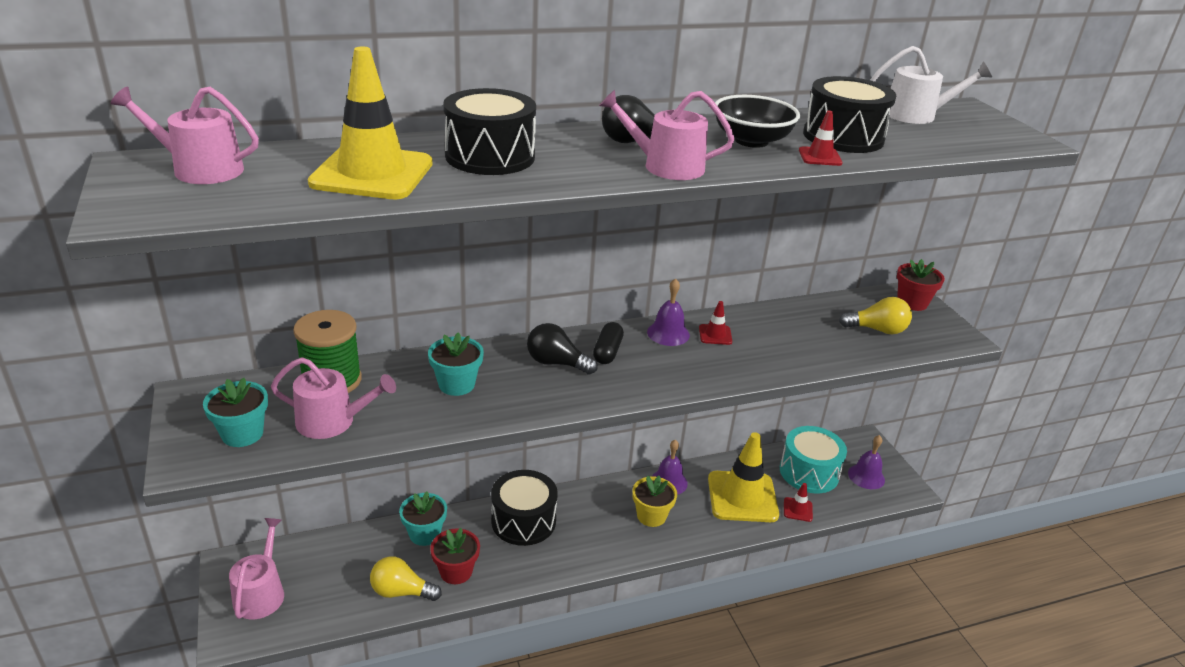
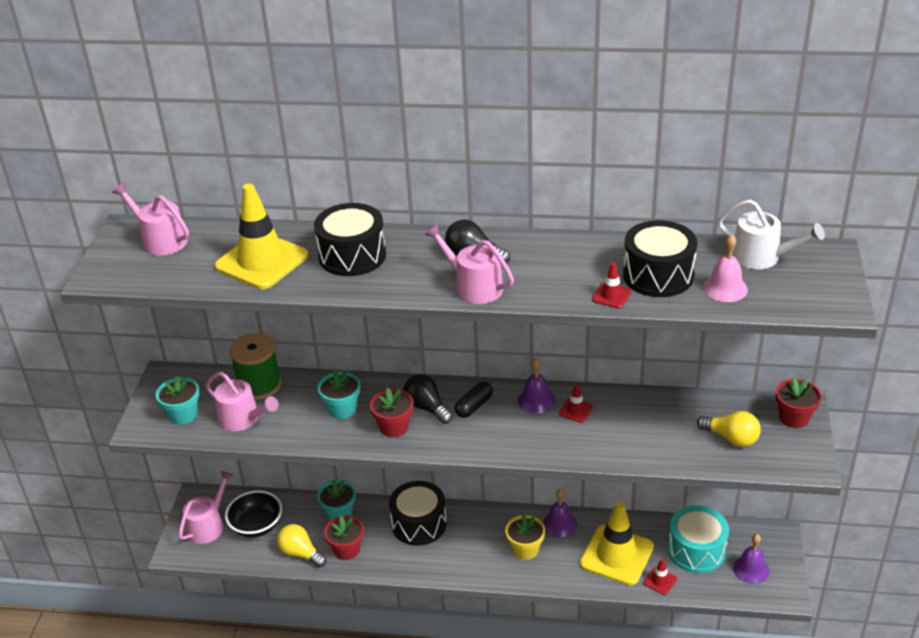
camera: 30 degrees right, 5 degrees up
black bowl [715,95,800,148] -> black bowl moved to [225,490,282,538]
none -> red flower pot [370,387,414,437]
none -> pink bell [703,234,748,302]

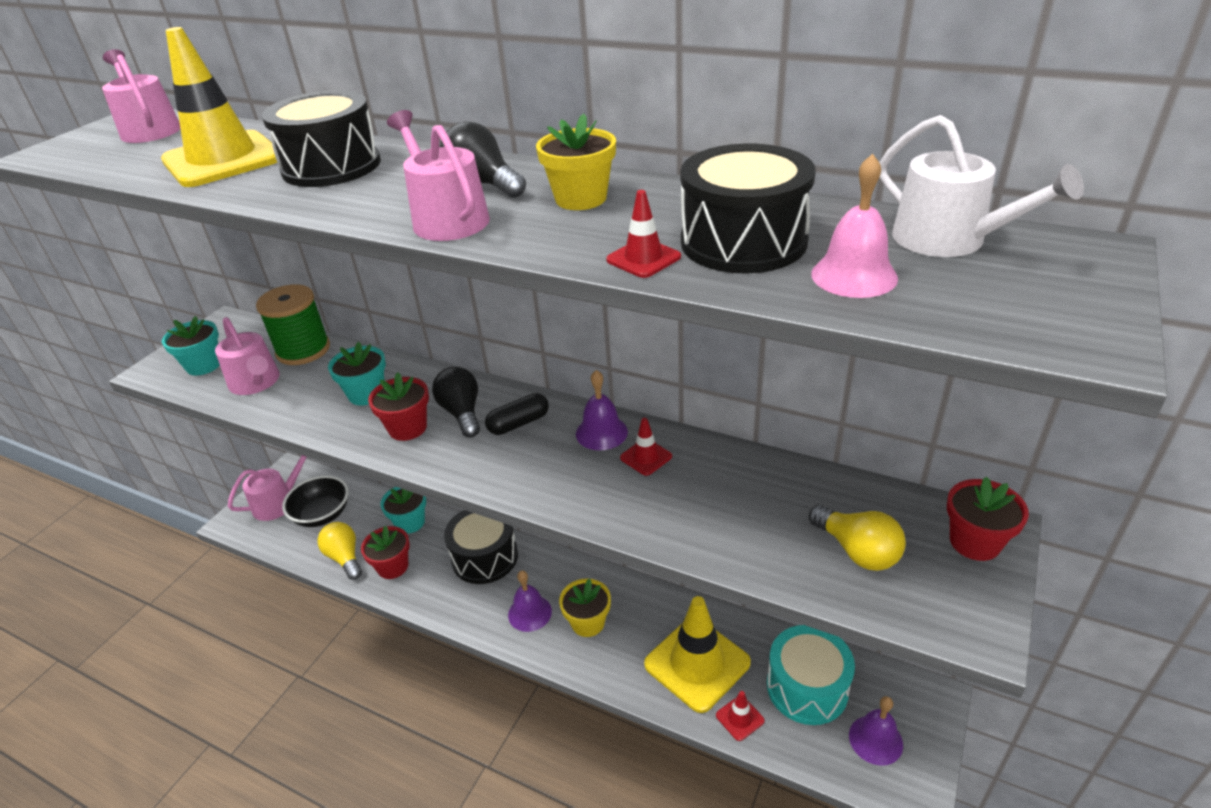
camera: 20 degrees right, 0 degrees up
purple bell [543,489,577,537] -> purple bell moved to [508,571,552,632]
none -> yellow flower pot [536,114,616,210]

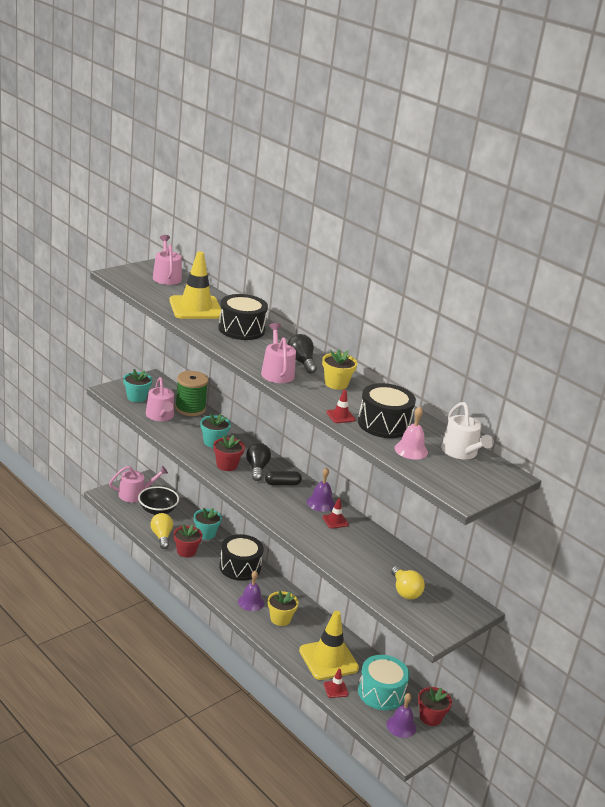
camera: 15 degrees right, 10 degrees down
red flower pot [947,477,1029,561] -> red flower pot moved to [418,687,452,726]

